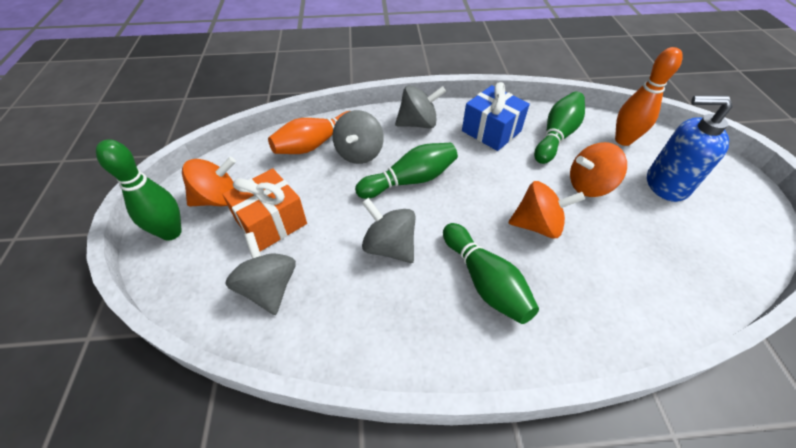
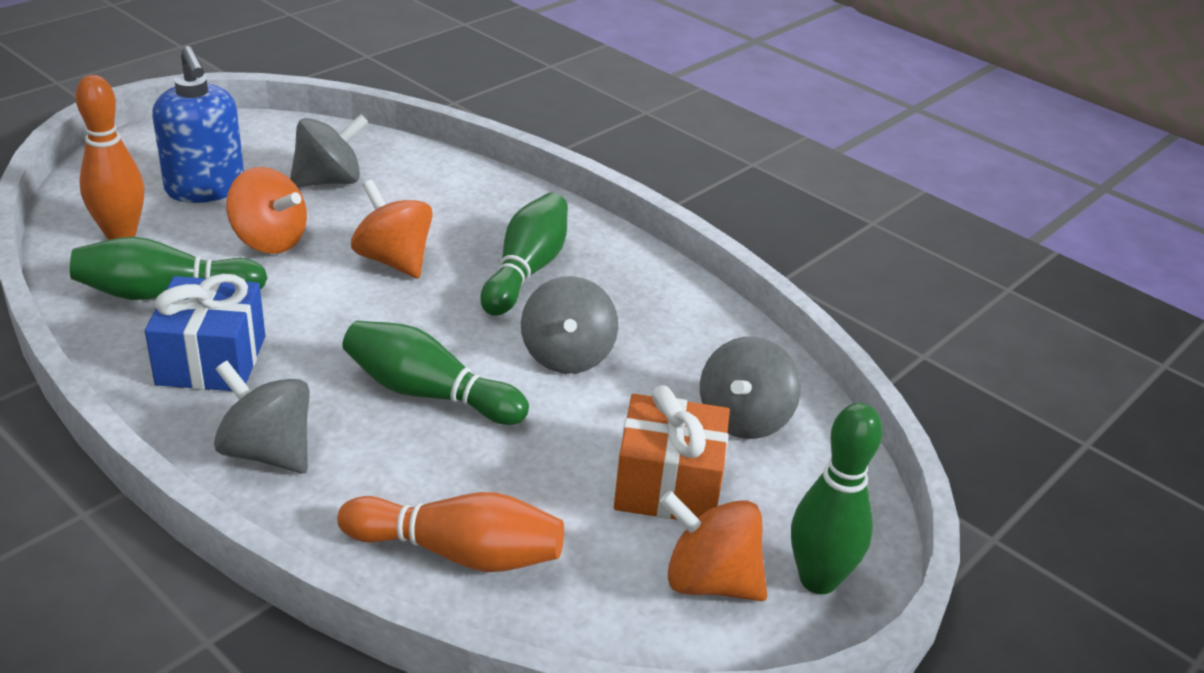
camera: 135 degrees left, 15 degrees down
grey spinning top [332,110,384,164] -> grey spinning top moved to [290,114,368,187]

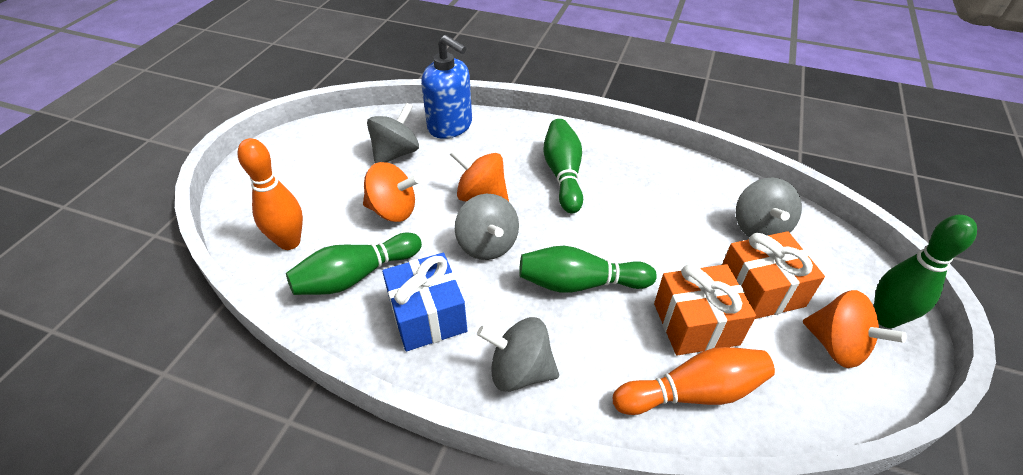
camera: 20 degrees left, 10 degrees up
blue soap dispenser [152,46,244,203] -> blue soap dispenser moved to [421,35,472,139]
grey spinning top [521,276,618,374] -> grey spinning top moved to [455,194,519,260]
orange spinning top [660,491,767,601] -> orange spinning top turned 135 degrees counterclockwise [803,290,907,368]
none -> orange gift [654,264,756,355]

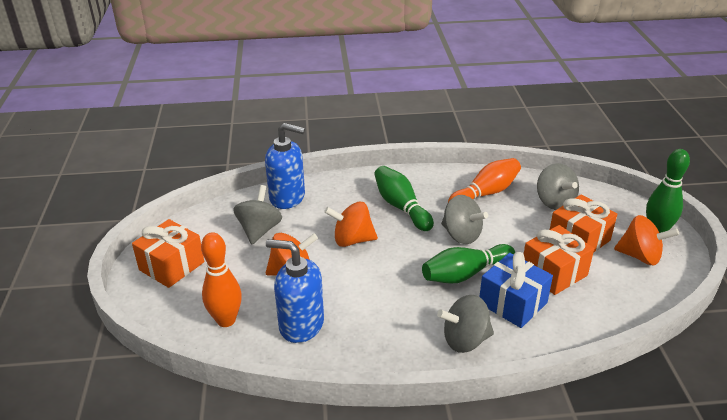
camera: 25 degrees left, 10 degrees down
green bowling pin [286,233,422,295] -> blue soap dispenser [266,239,324,343]
blue gift [382,253,467,351] -> blue gift moved to [479,252,553,328]
grey spinning top [455,194,519,260] -> grey spinning top moved to [441,195,488,244]
orange bowling pin [613,347,775,415] -> orange bowling pin moved to [448,158,521,202]
none -> orange gift [132,219,204,288]

